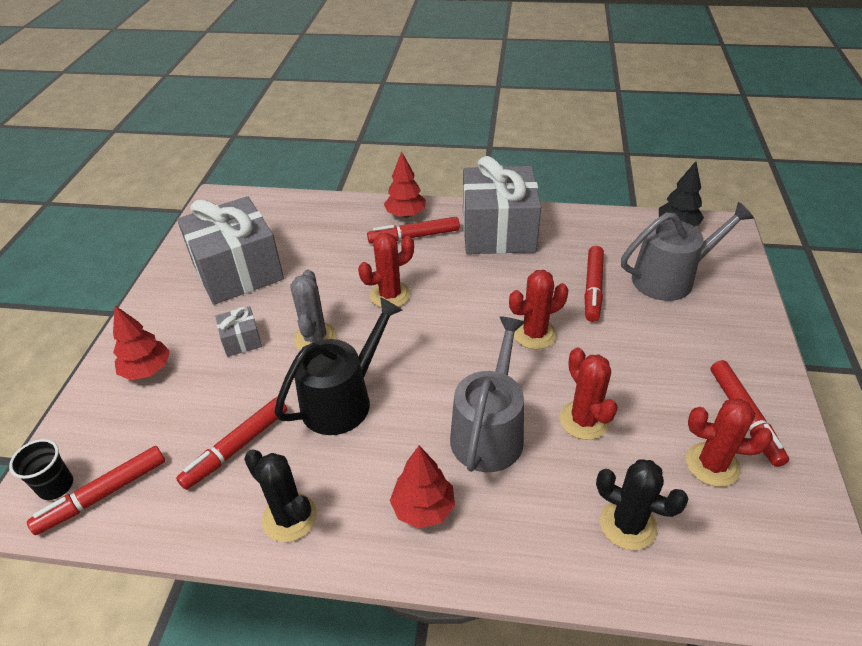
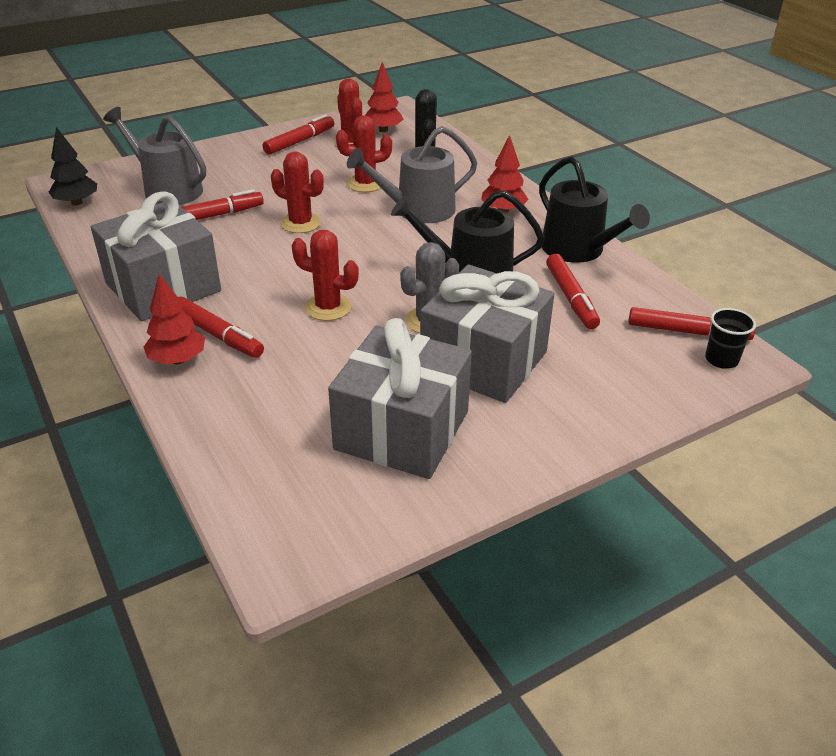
camera: 130 degrees left, 5 degrees down
red tree [113,305,170,380] -> red tree moved to [365,62,404,132]
red marker [176,397,287,490] -> red marker turned 75 degrees clockwise [546,254,600,329]
grey gift [215,306,262,357] -> grey gift [420,264,554,403], size x2.35
black cactus [244,449,317,542] -> black watering can [539,156,650,263]
red cactus [560,348,618,440] -> red cactus turned 45 degrees clockwise [336,115,392,192]

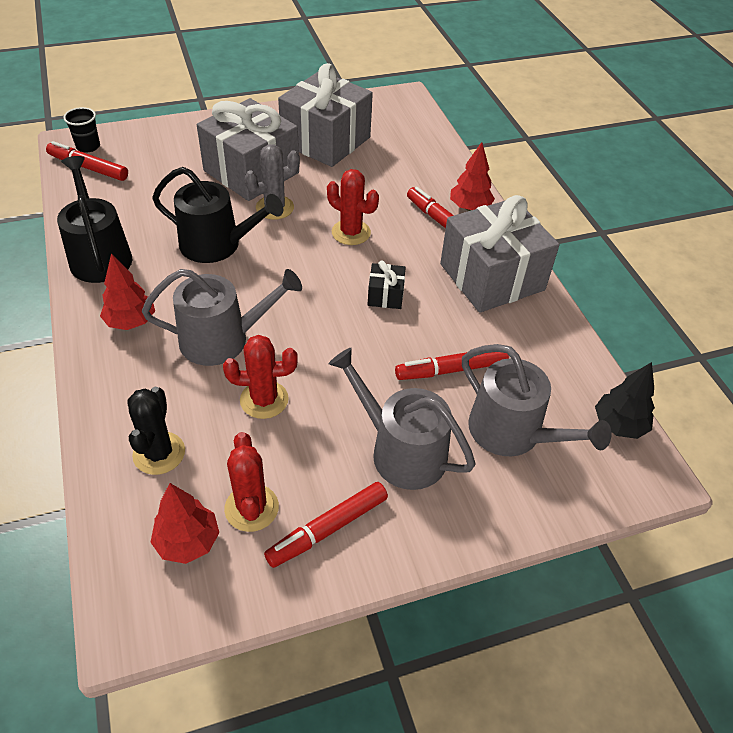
camera: 170 degrees left, 10 degrees up
red cactus [271,151,324,233] -> none
red marker [546,254,600,329] -> none
none -> grey watering can [329,348,475,490]
none -> black gift [368,260,406,309]

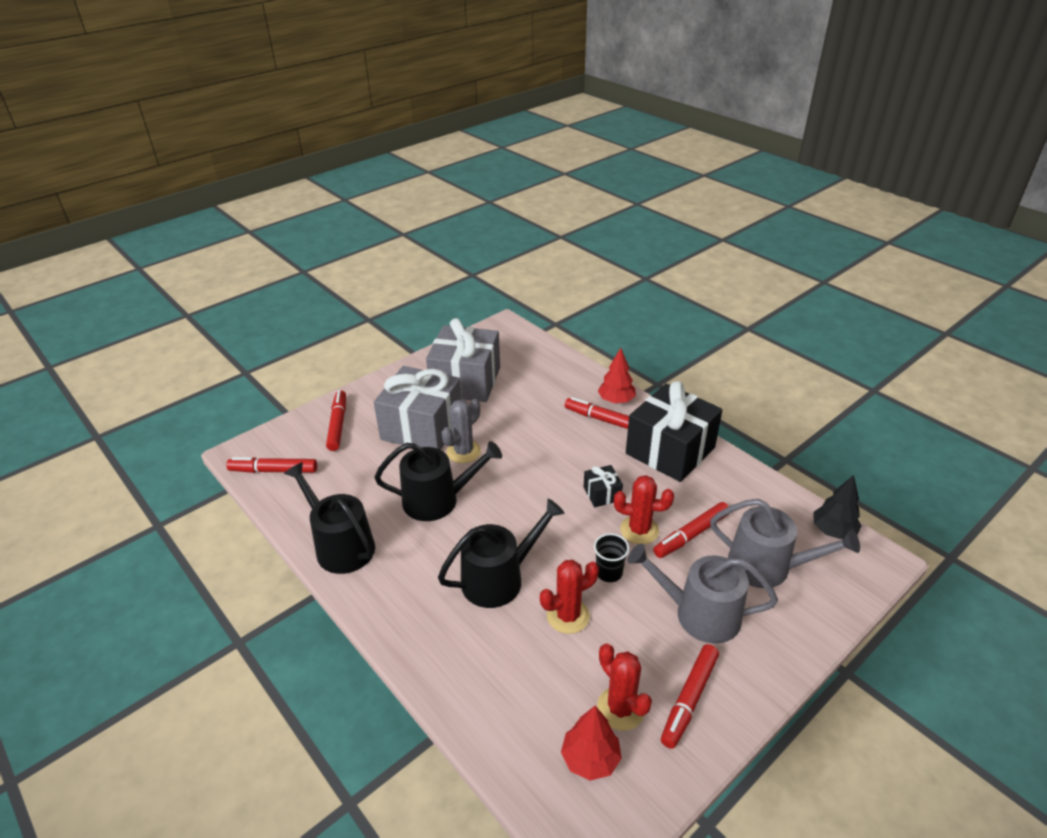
camera: 20 degrees left, 10 degrees down
black cup [64,107,100,152] -> black cup moved to [594,533,630,582]
red tree [100,254,155,330] -> none
black cactus [127,387,185,475] -> none
grey watering can [142,269,302,366] -> black watering can [438,499,565,608]
red cactus [327,169,379,245] -> red cactus moved to [614,475,674,544]
grey gift [440,195,560,313] -> black gift [626,381,722,482]
none -> red marker [326,390,346,451]

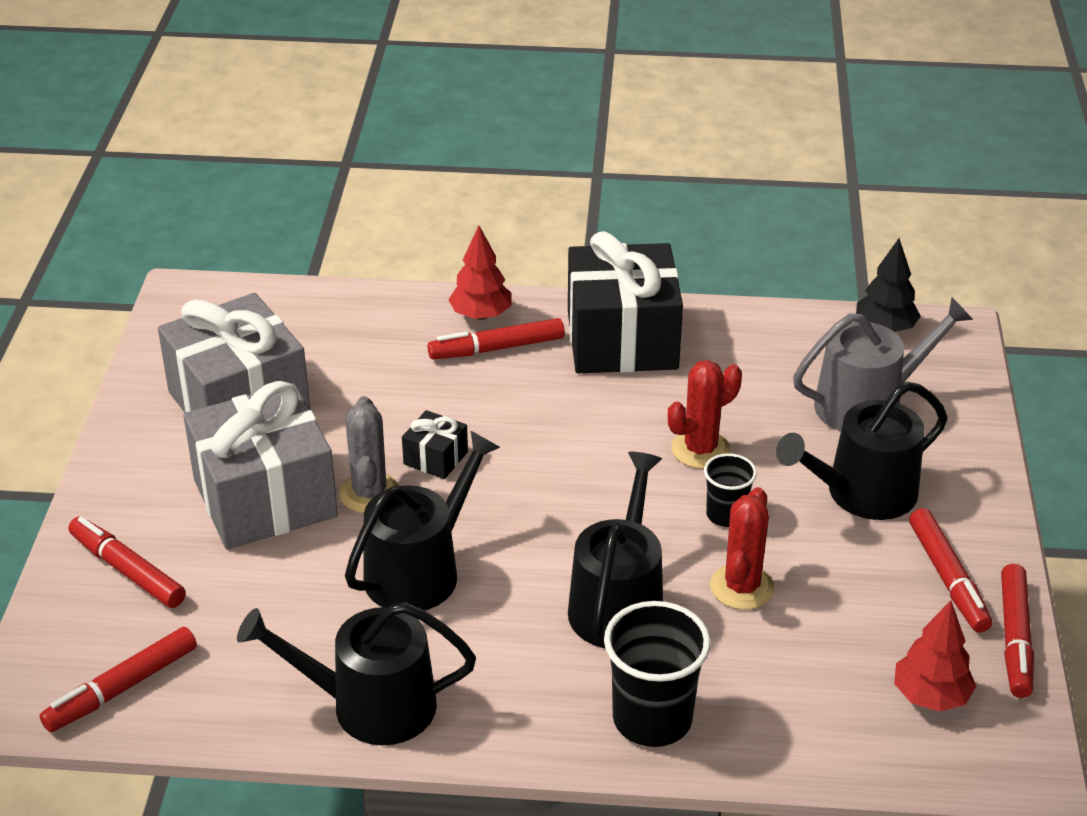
camera: 45 degrees left, 0 degrees up
black gift [584,465,623,507] -> black gift moved to [402,410,468,479]
red cactus [597,644,652,731] -> none
grey watering can [627,543,778,644] -> black watering can [776,382,948,520]
red marker [653,502,729,558] -> red marker moved to [1001,564,1034,698]
none -> black cup [604,601,711,747]

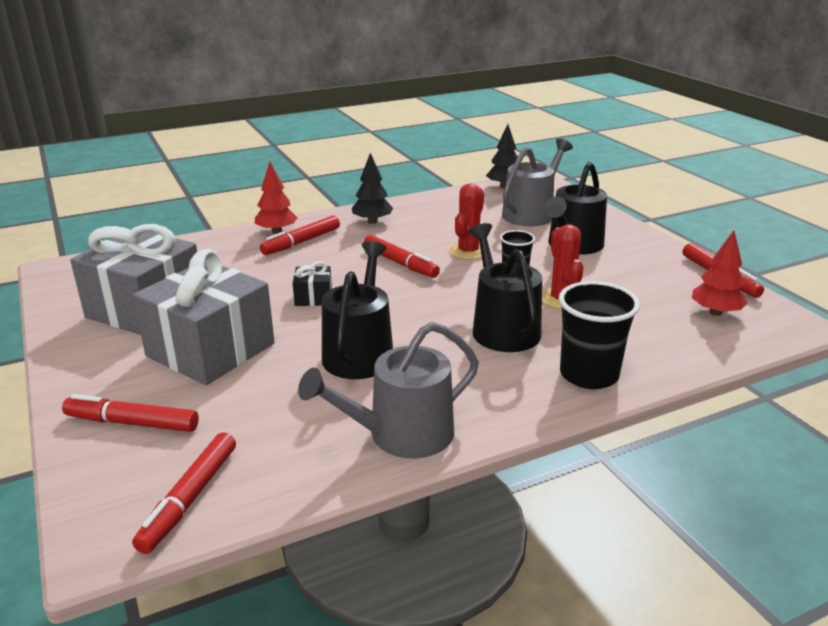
camera: 30 degrees left, 10 degrees down
black watering can [237,602,476,745] -> grey watering can [298,322,479,458]
grey cactus [339,396,399,513] -> none
black gift [568,231,683,374] -> black tree [352,153,393,224]
red marker [909,508,992,633] -> red marker moved to [364,235,440,278]

